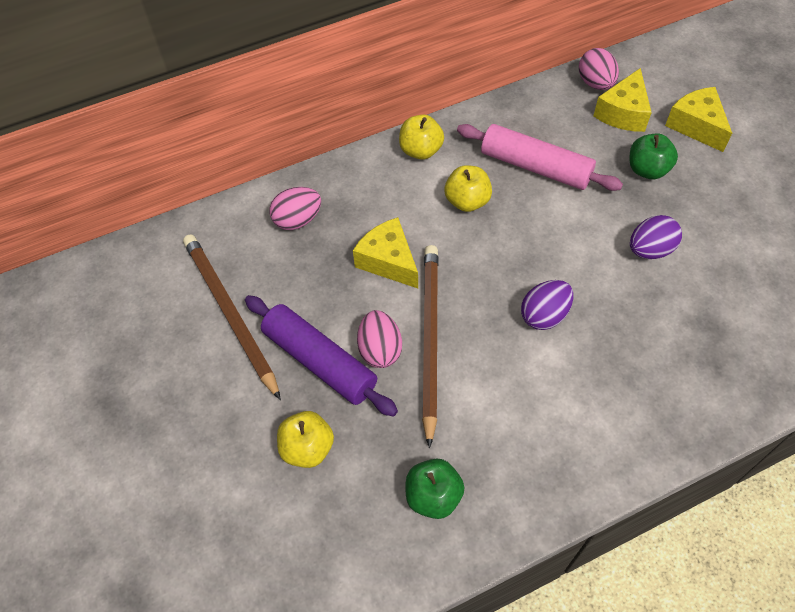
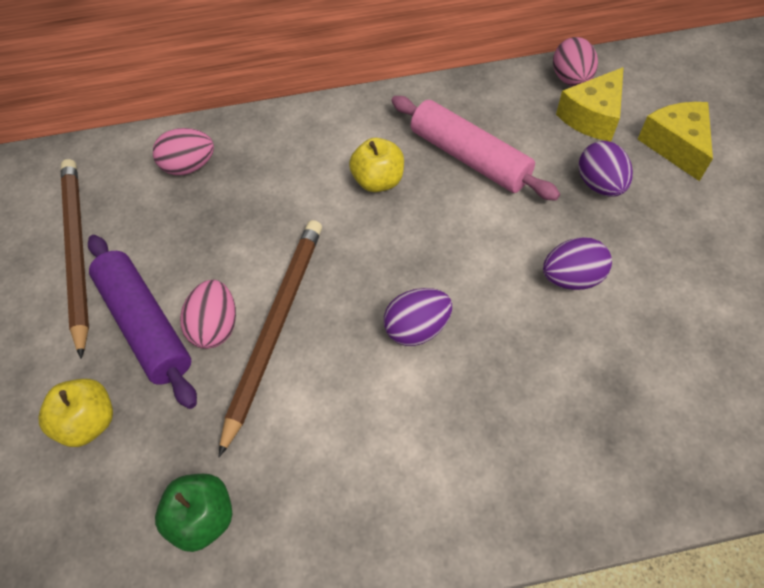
camera: 15 degrees right, 0 degrees up
yellow cheese [353,217,418,288] -> none
yellow apple [399,115,444,160] -> none
green apple [630,134,678,179] -> purple egg [579,141,633,197]

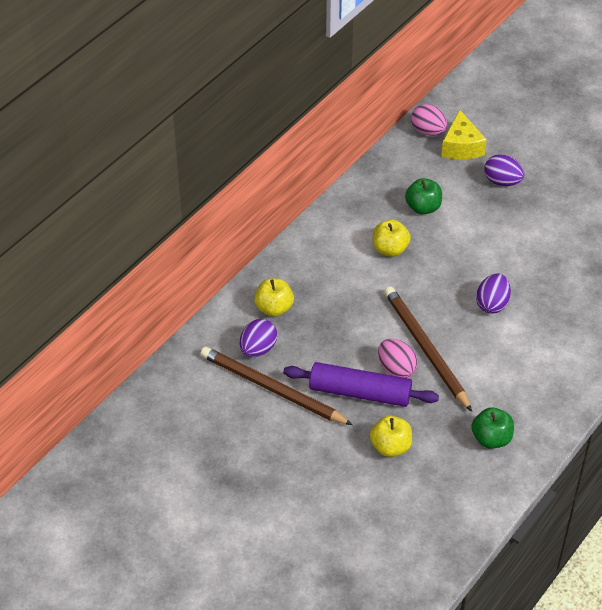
camera: 45 degrees left, 10 degrees down
pink egg [153,128,214,175] -> yellow apple [254,278,294,317]
pink rolling pin [391,96,560,201] -> green apple [405,178,442,214]
purple egg [543,237,612,290] -> purple egg moved to [240,319,277,357]
yellow cheese [638,102,713,181] -> none

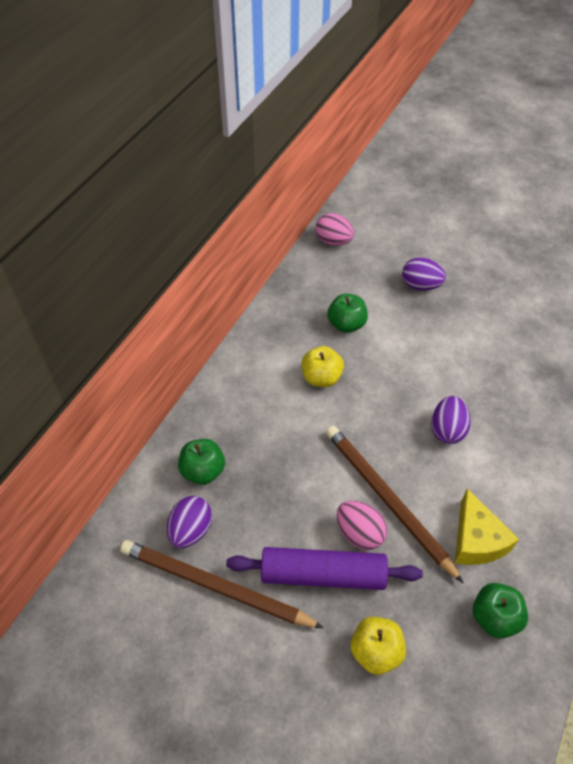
camera: 10 degrees left, 5 degrees up
yellow apple [254,278,294,317] -> green apple [178,439,225,485]
yellow cheese [441,110,487,159] -> yellow cheese moved to [455,489,519,565]

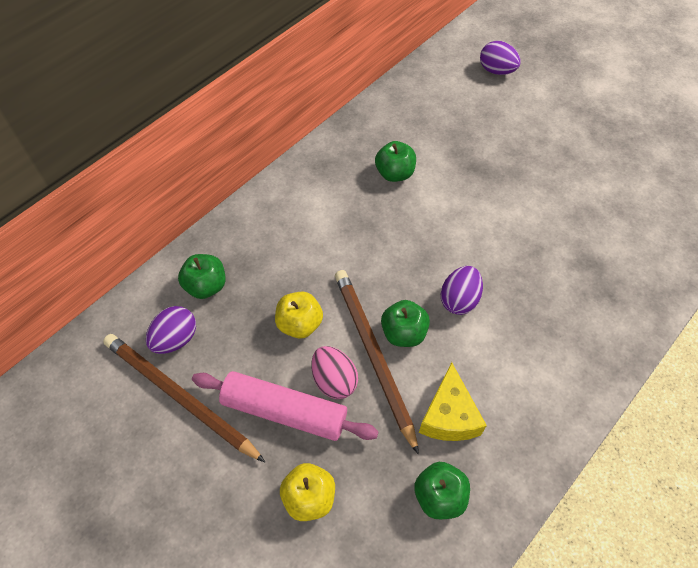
camera: 15 degrees right, 5 degrees up
purple rolling pin [226,547,423,590] -> pink rolling pin [192,371,379,441]
yellow apple [301,346,344,387] -> yellow apple moved to [275,292,323,339]
pink egg [315,213,354,246] -> none
purple egg [402,257,446,291] -> purple egg moved to [480,41,521,75]
none -> green apple [381,300,430,347]

